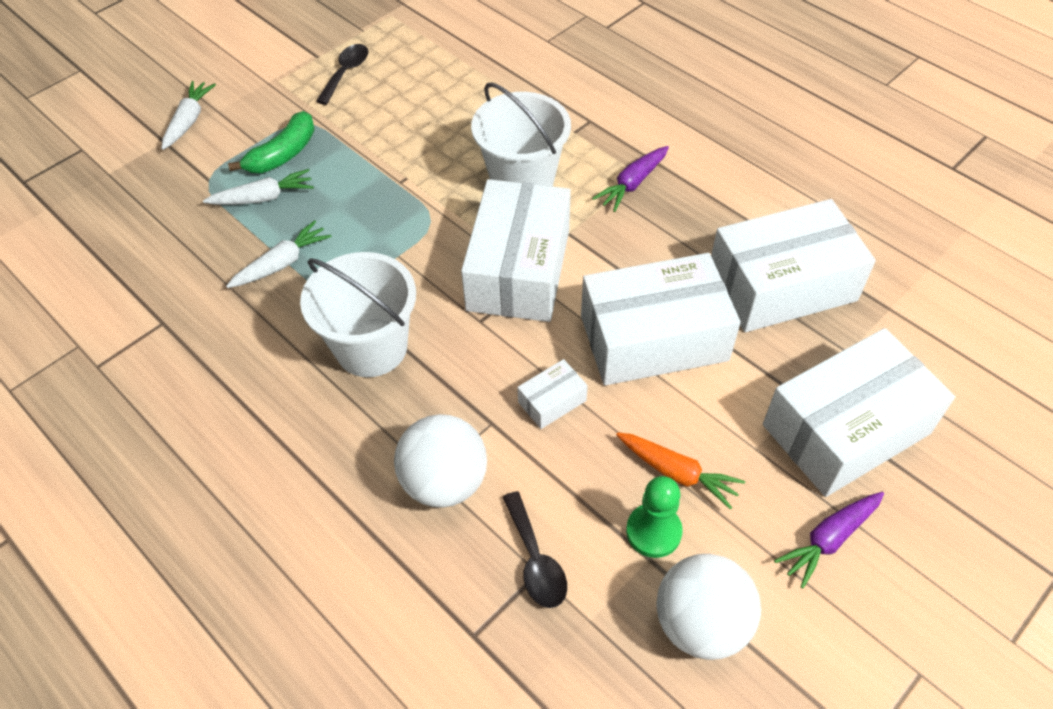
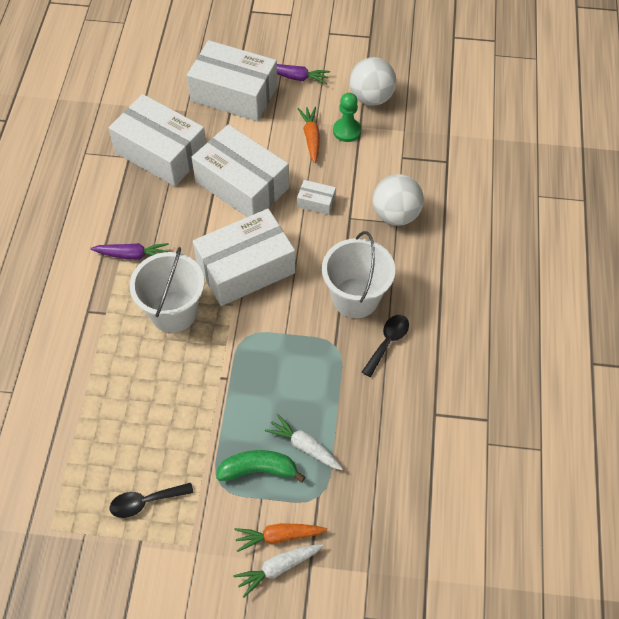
camera: 130 degrees left, 5 degrees up
white carrot [226,220,332,288] -> none
black spoon [502,491,567,608] -> black spoon moved to [362,315,409,377]
none -> orange carrot [234,523,327,552]

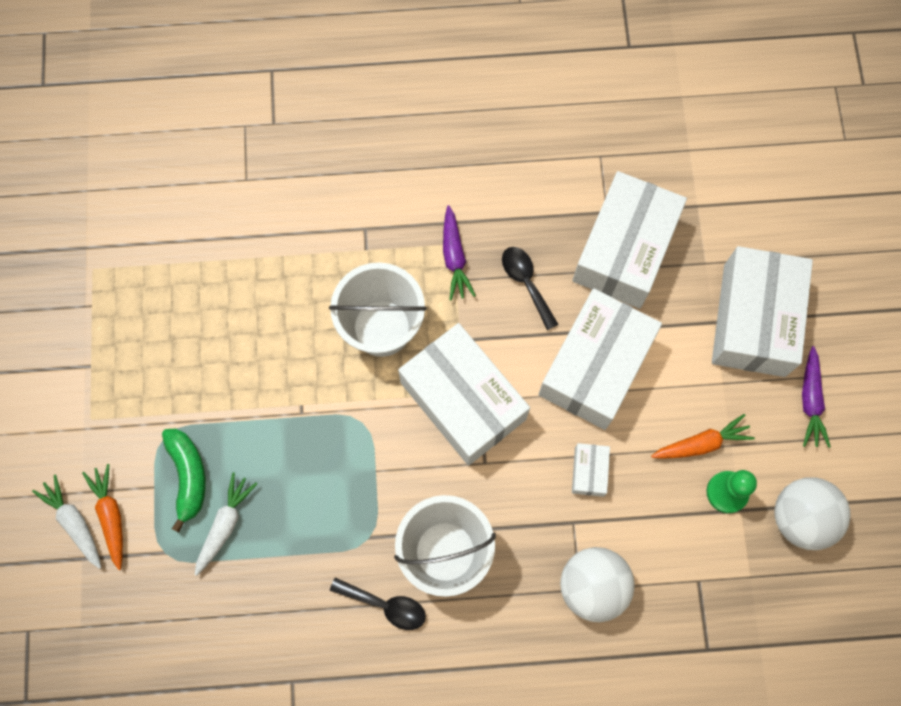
camera: 80 degrees right, 15 degrees up
black spoon [110,483,193,518] -> black spoon moved to [502,247,559,330]

